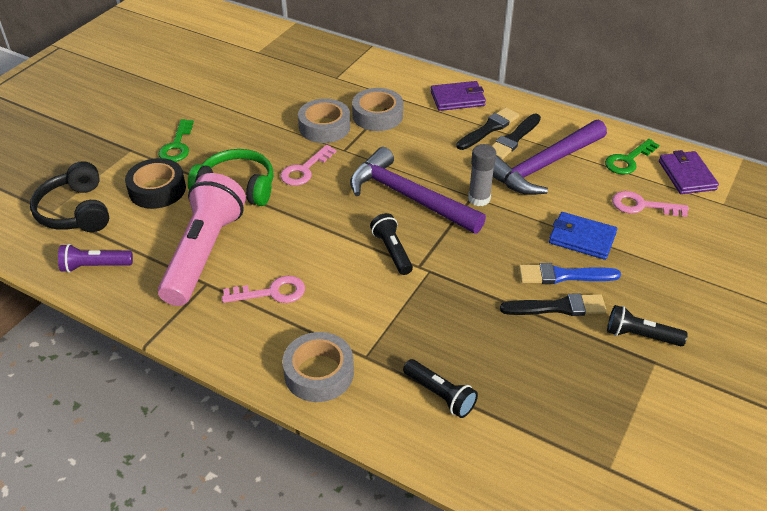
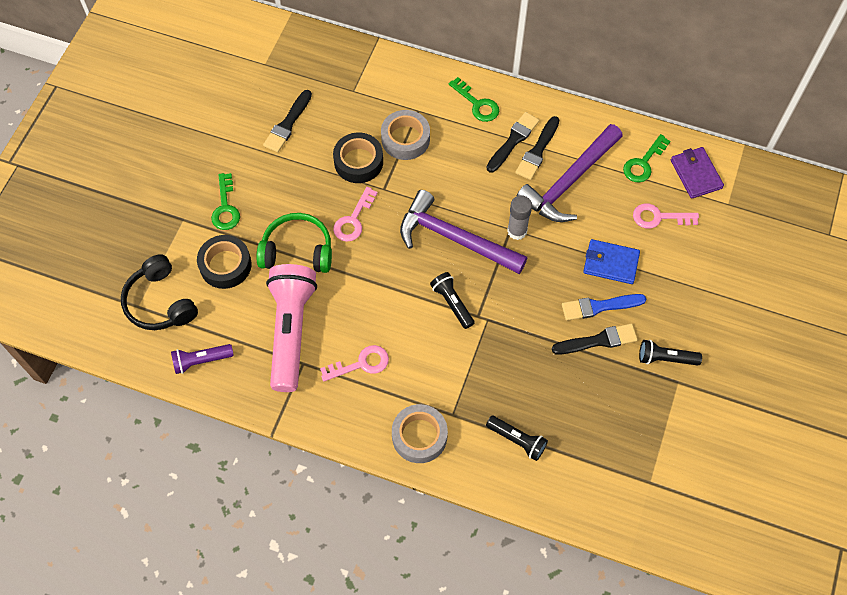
camera: 10 degrees left, 20 degrees up
grey tape [298,99,350,143] -> black tape [333,132,383,183]
purple wallet [431,81,486,111] -> green key [449,77,499,122]
none -> black brush [263,90,312,152]

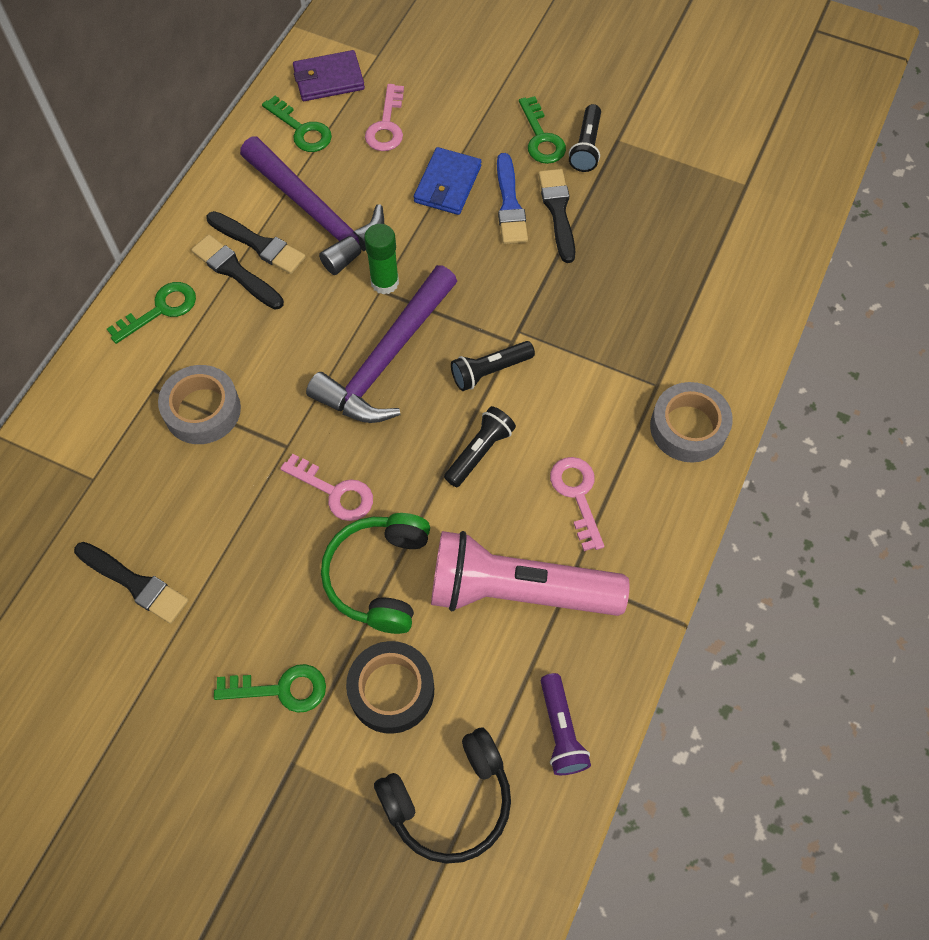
camera: 85 degrees left, 0 degrees up
black tape [333,132,383,183] -> none
black flashlight [486,416,548,461] -> black flashlight moved to [444,406,516,487]
grey glue stick [507,195,532,240] -> green glue stick [364,224,399,295]
none -> green key [519,96,566,164]

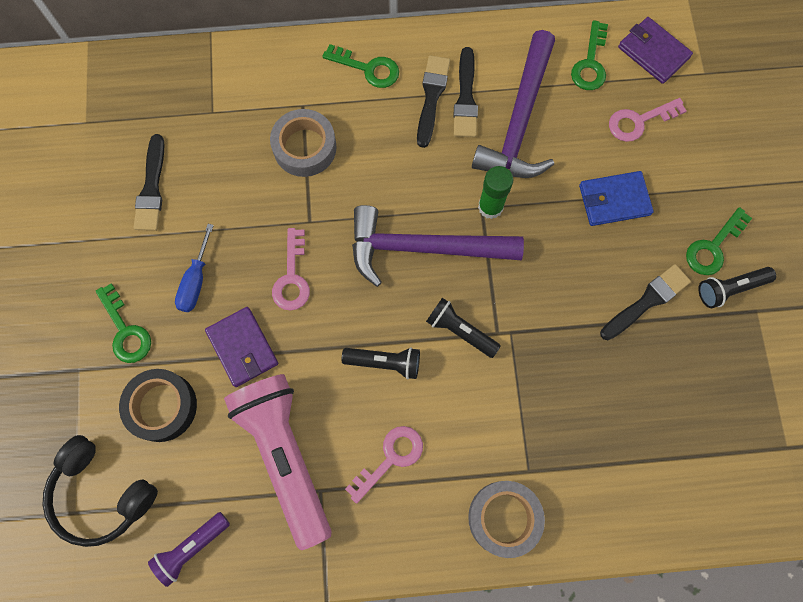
camera: 60 degrees right, 10 degrees up
green headphones [321,513,430,634] -> purple wallet [205,307,278,387]
blue brush [497,153,528,244] -> none
none -> blue screwdriver [175,224,214,312]

